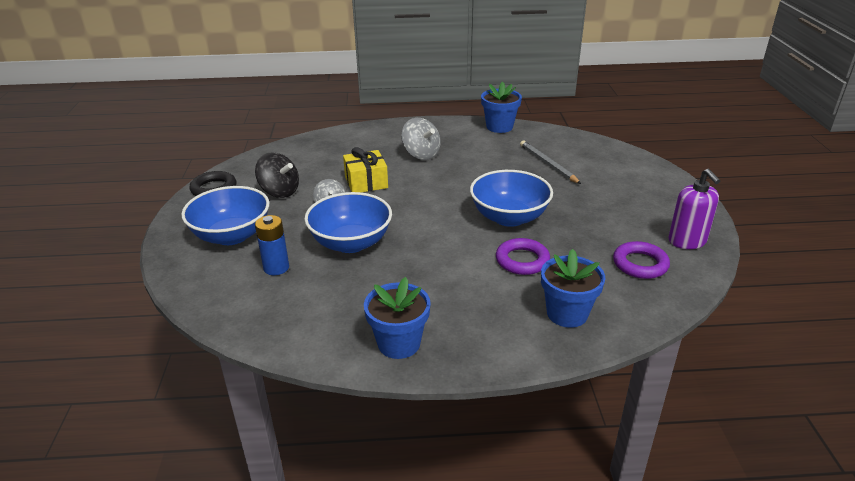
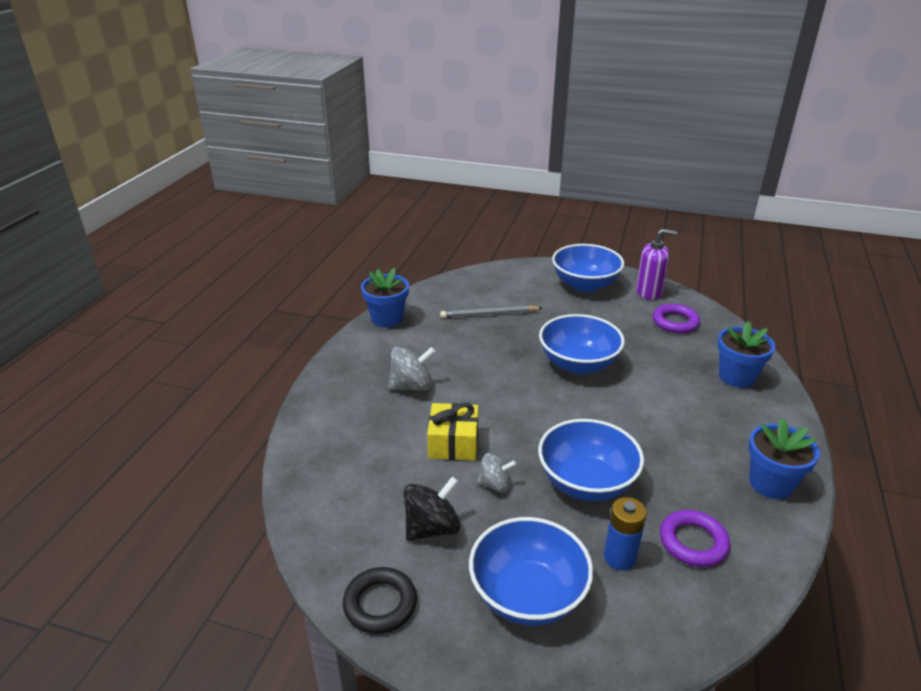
camera: 70 degrees left, 0 degrees up
purple ring [496,238,550,275] -> purple ring moved to [660,510,730,567]
none -> blue bowl [552,244,624,292]

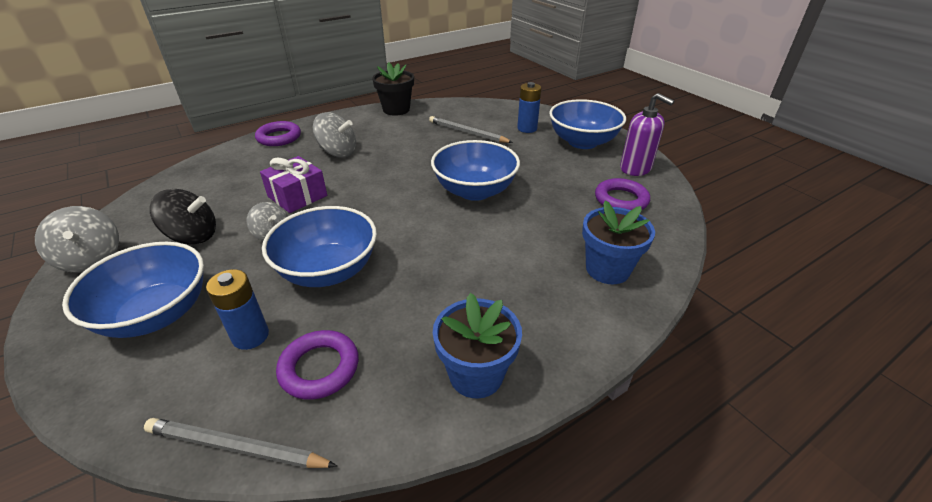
camera: 40 degrees right, 5 degrees up
black ring [343,567,417,634] -> grey spinning top [35,206,119,273]
blue flower pot [361,268,409,327] -> black flower pot [372,62,414,116]
yellow gift [427,403,478,461] -> purple gift [260,156,327,213]
none -> grey pencil [144,418,337,468]
none -> purple ring [255,121,301,146]
none -> blue battery [517,82,541,133]

